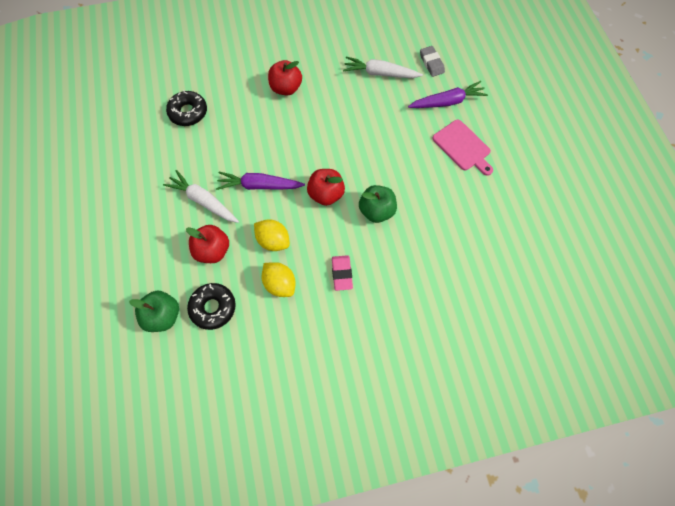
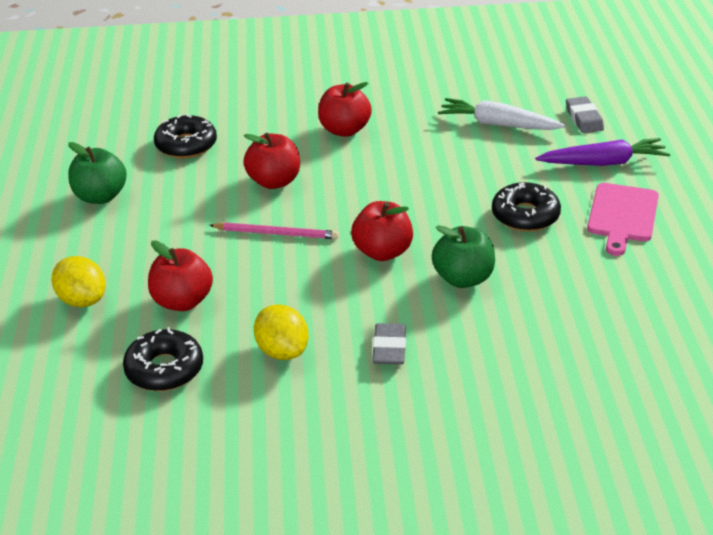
camera: 10 degrees right, 30 degrees down
green apple [129,291,179,332] -> green apple moved to [68,142,127,204]
white carrot [163,170,239,223] -> none
purple carrot [216,172,305,190] -> pink pencil [209,222,339,239]
yellow lemon [254,219,290,251] -> yellow lemon moved to [51,256,106,307]
pink eraser [332,255,353,291] -> grey eraser [372,323,406,365]
pink cutting board [432,120,493,176] -> pink cutting board turned 45 degrees clockwise [587,183,659,256]
none -> red apple [243,133,300,189]
none -> black donut [492,182,561,232]

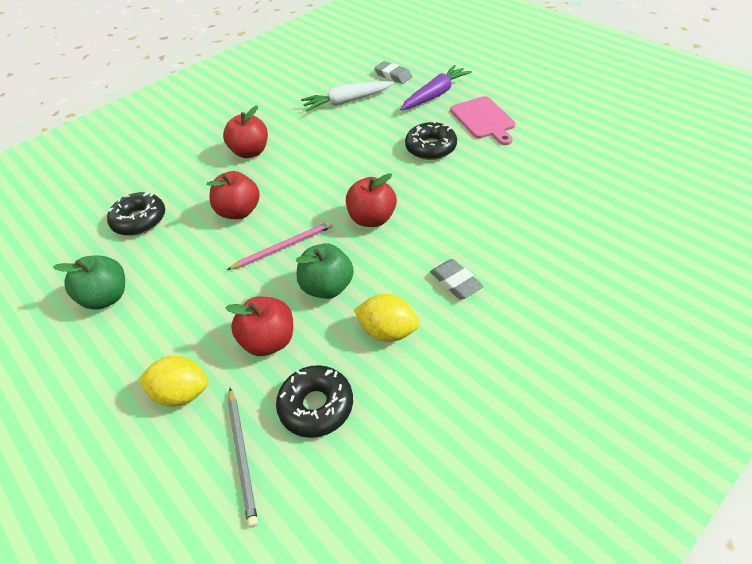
camera: 35 degrees left, 10 degrees up
green apple [432,225,495,288] -> green apple moved to [296,243,354,299]
none -> grey pencil [228,388,258,528]

